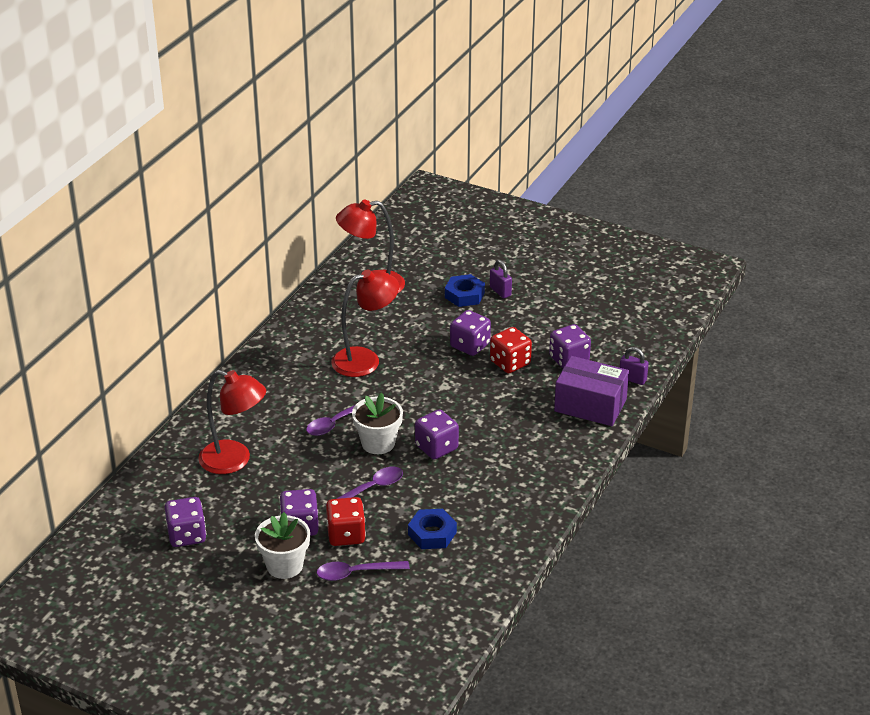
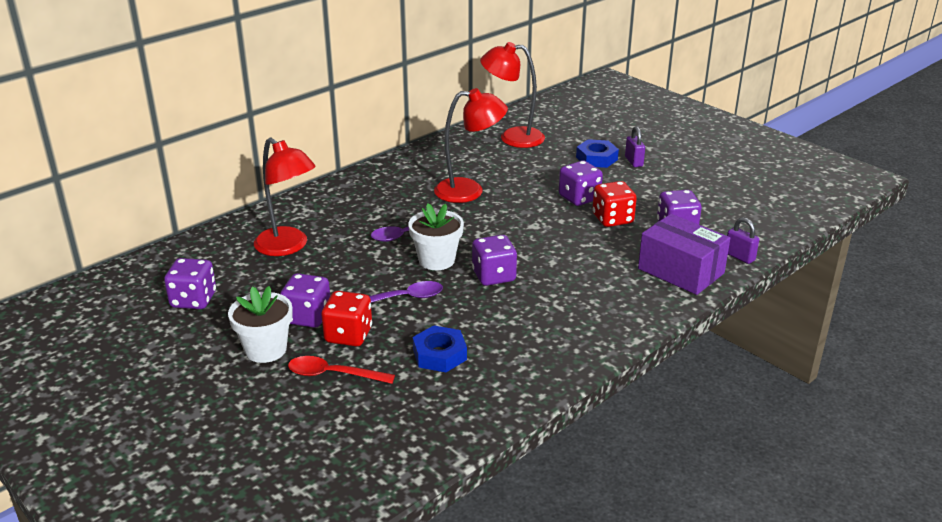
camera: 20 degrees right, 5 degrees down
purple spoon [317,561,410,581] -> red spoon [288,356,395,384]

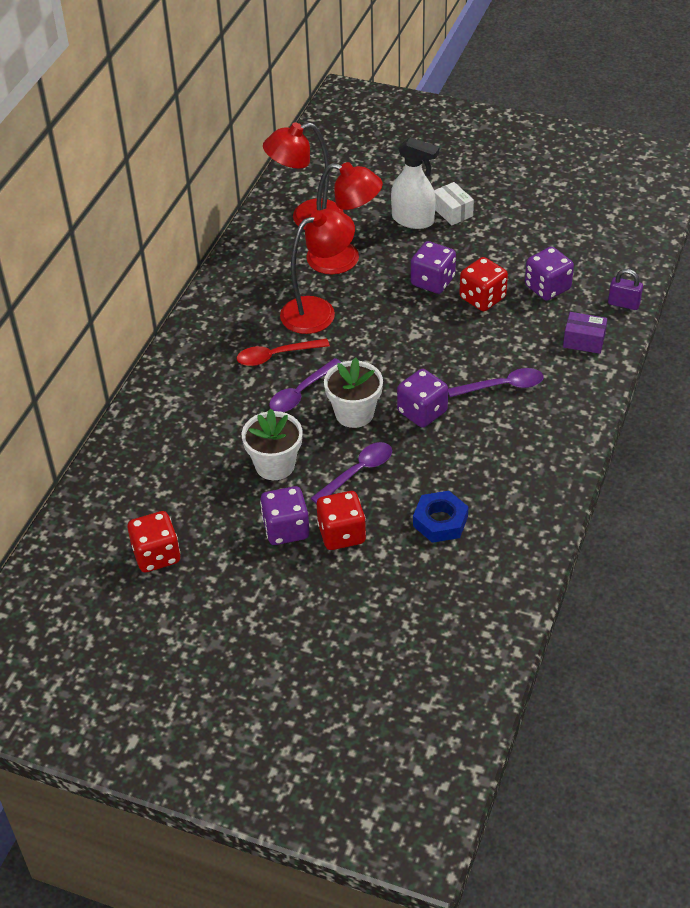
camera: 25 degrees left, 15 degrees up
purple dice [164,258,216,309] -> red dice [127,511,180,572]
white flower pot [228,286,293,363] -> white flower pot moved to [242,408,303,480]
red lamp [254,138,316,256] -> red lamp moved to [306,162,383,275]
red spoon [288,356,395,384] -> red spoon moved to [237,338,330,366]
blue nut [576,139,619,168] -> white spray bottle [391,137,439,229]
purple padlock [625,126,645,167] -> white box [434,182,474,225]
purple box [638,214,730,295] -> purple box [563,312,607,354], size x0.54
none -> purple spoon [448,368,544,397]

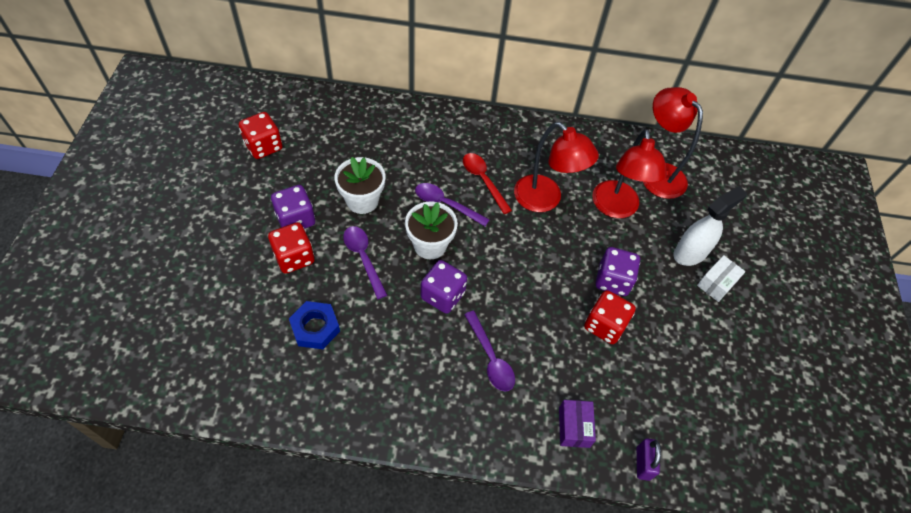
camera: 70 degrees right, 10 degrees up
purple spoon [311,442,392,504] -> purple spoon turned 150 degrees counterclockwise [343,226,387,299]
white spray bottle [391,137,439,229] -> white spray bottle turned 135 degrees counterclockwise [674,186,747,266]
purple dice [525,247,574,301] -> none

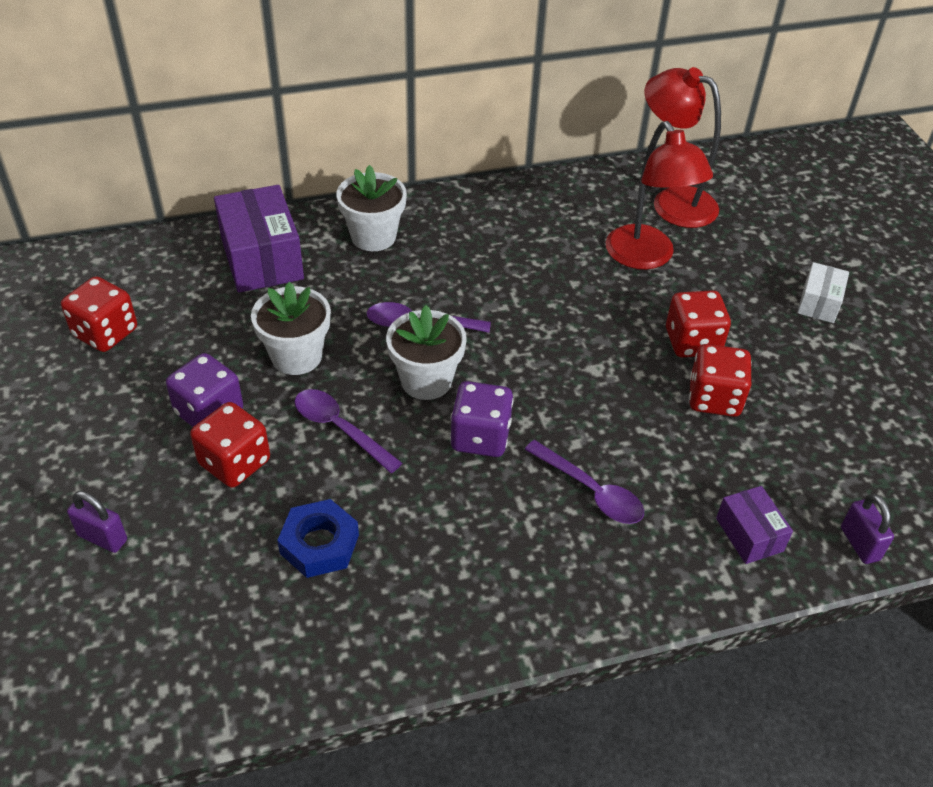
camera: 20 degrees left, 10 degrees down
red spoon [463,153,512,214] -> none
red lamp [514,122,599,212] -> none
purple dice [596,247,640,296] -> red dice [666,290,731,358]
white spray bottle [674,186,747,266] -> none
none -> purple padlock [67,491,127,553]
none -> purple box [214,185,304,293]
none -> white flower pot [336,165,407,251]

